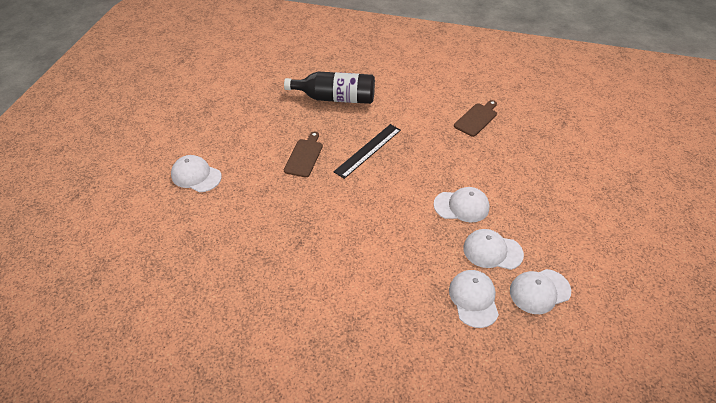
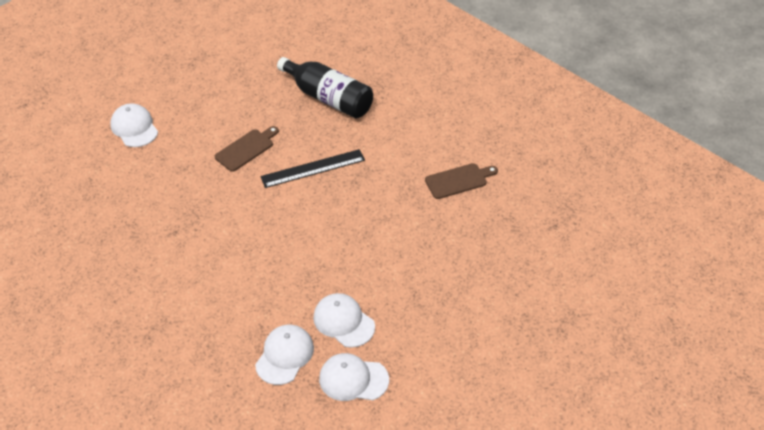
camera: 30 degrees right, 0 degrees up
white cap [434,187,489,222] -> none

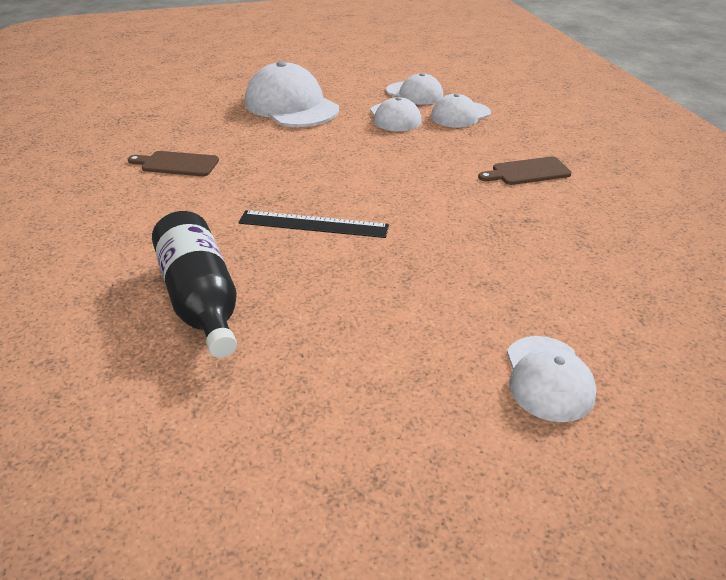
camera: 150 degrees left, 10 degrees down
brown cutting board [215,126,279,172] -> brown cutting board moved to [478,156,572,185]
none -> white cap [245,61,339,127]

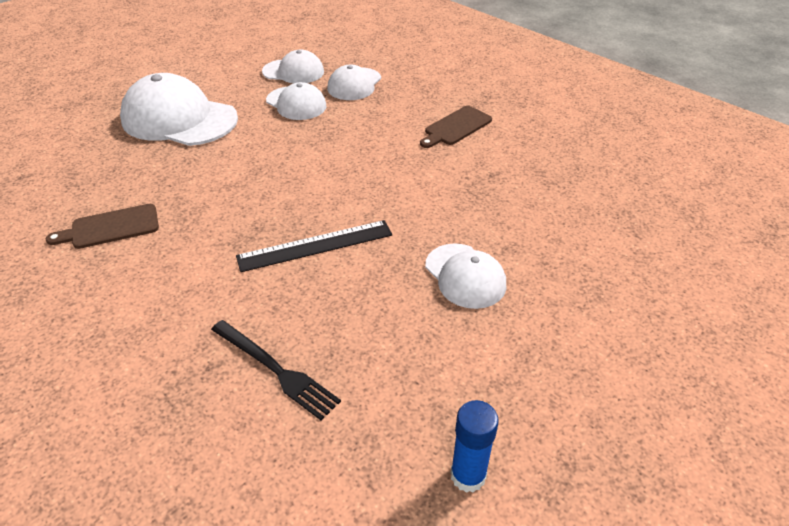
camera: 30 degrees left, 5 degrees up
black bottle [152,211,237,358] -> black fork [211,320,341,421]
white cap [507,336,597,422] -> white cap moved to [425,243,506,309]
none -> blue glue stick [450,400,499,493]

